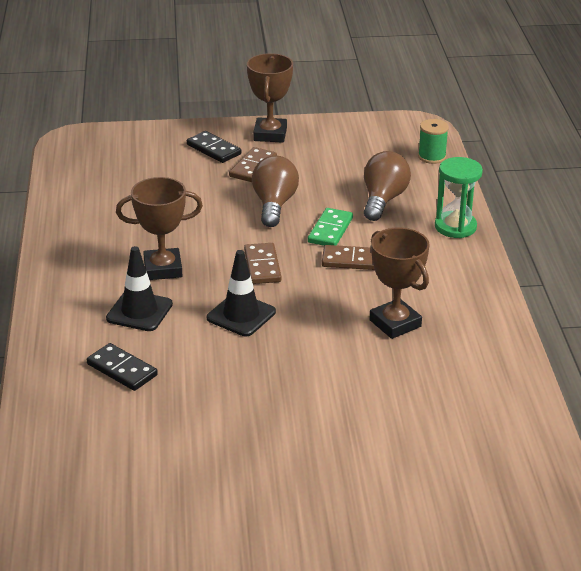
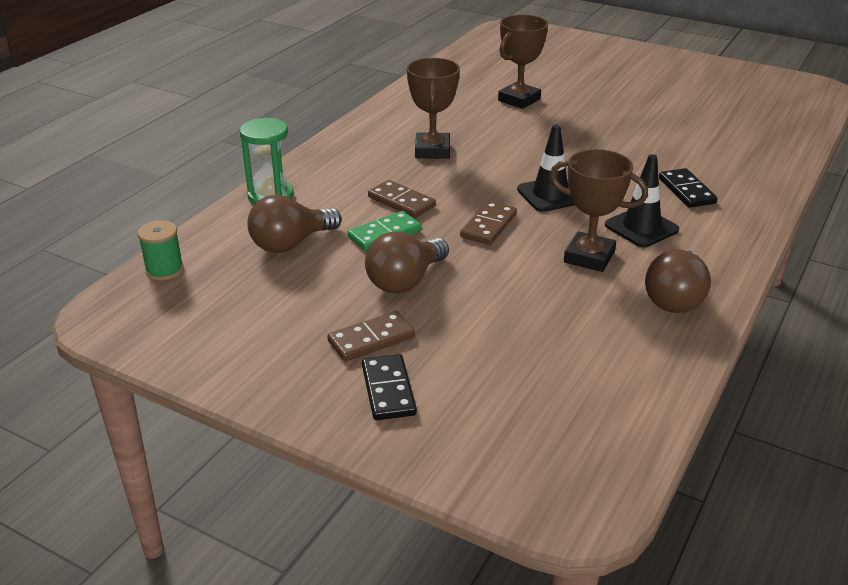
camera: 145 degrees left, 0 degrees up
brown trophy [247,53,293,143] -> brown trophy moved to [498,15,548,109]
none -> brown light bulb [645,250,711,313]

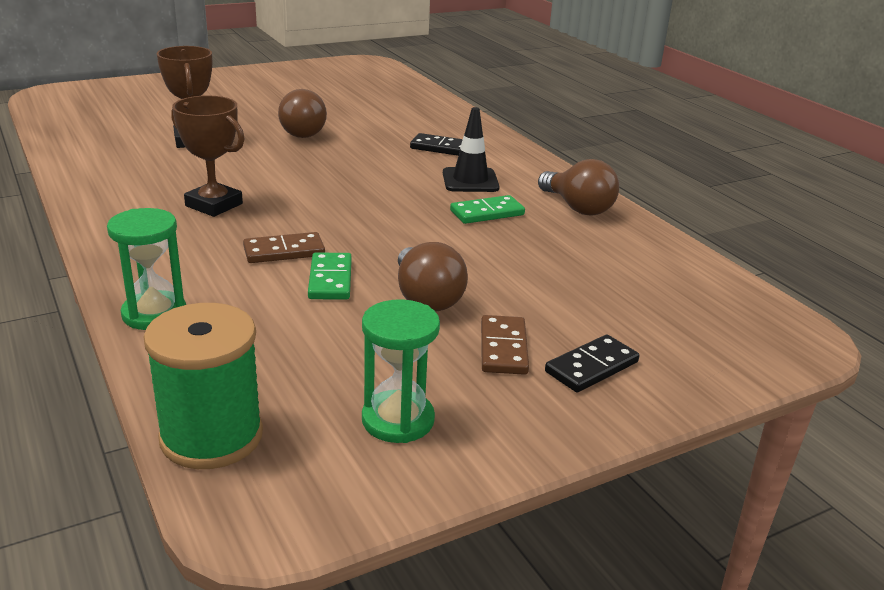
camera: 60 degrees left, 5 degrees down
green spool [137,220,184,281] -> green spool [144,303,263,469], size x1.82
brown light bulb [247,195,342,253] -> brown light bulb moved to [278,89,327,138]
black domino [362,354,417,420] -> black domino turned 60 degrees counterclockwise [545,335,639,392]
brown domino [460,201,517,245] -> none
black traffic cone [517,124,575,212] -> none
brown trophy [550,149,648,272] -> green domino [450,195,525,224]
none -> green hourglass [362,299,440,443]

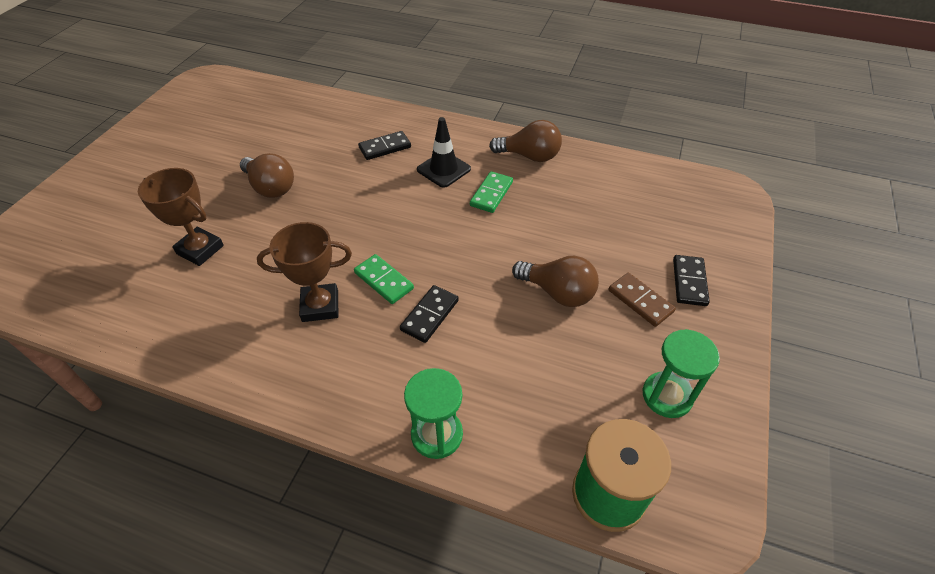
camera: 40 degrees left, 20 degrees up
brown domino [243,232,325,263] -> black domino [400,285,459,343]
green domino [308,252,352,300] -> green domino moved to [354,254,414,304]

